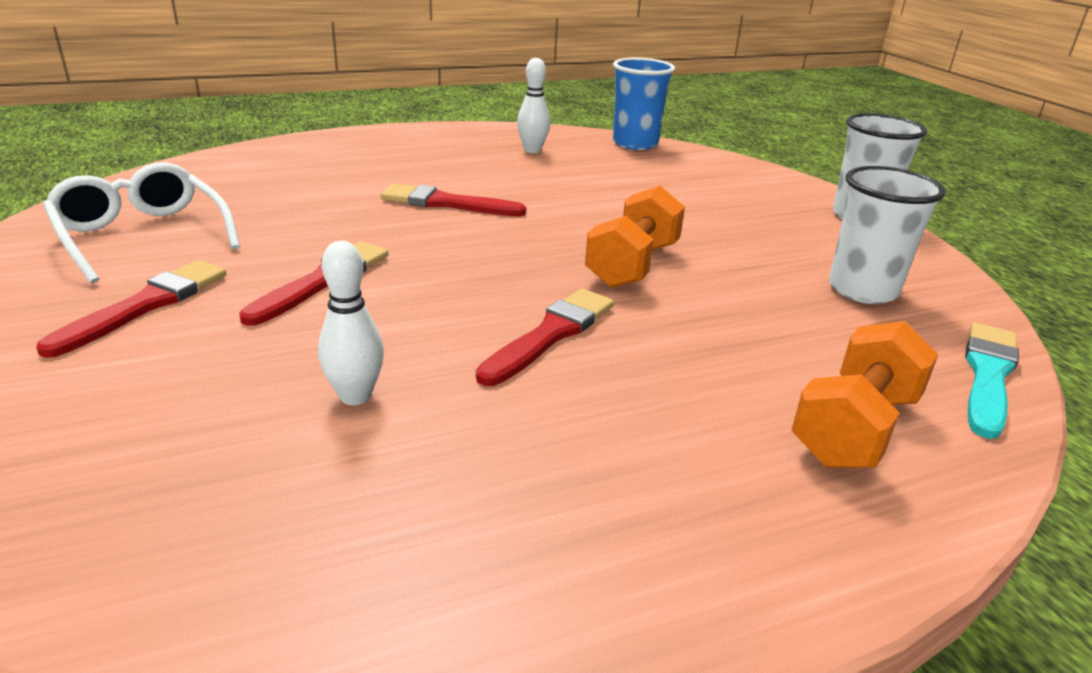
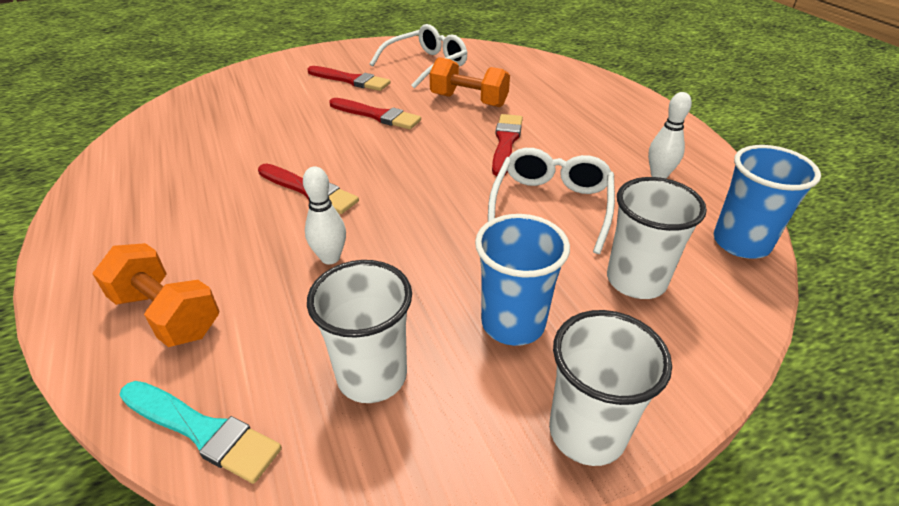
camera: 90 degrees right, 10 degrees up
white bowling pin [318,241,384,405] -> white bowling pin moved to [303,166,346,264]
orange dumbbell [585,186,685,288] -> orange dumbbell moved to [430,57,510,107]
none -> blue cup [475,214,570,346]
none -> white glasses [488,148,615,254]
none -> white cup [607,177,707,299]

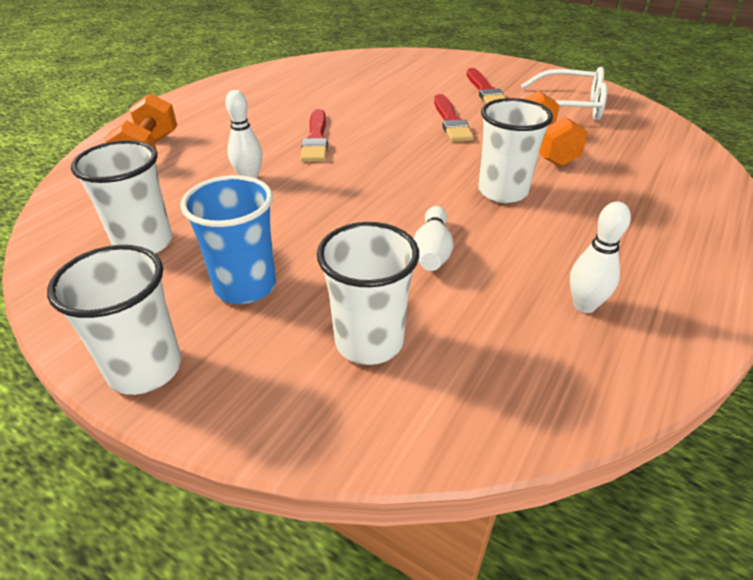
camera: 55 degrees right, 0 degrees up
turquoise brush [119,381,282,484] -> none
white glasses [488,148,615,254] -> white bowling pin [414,206,453,271]
red brush [492,114,523,176] -> white cup [478,98,553,203]
blue cup [714,145,821,259] -> none

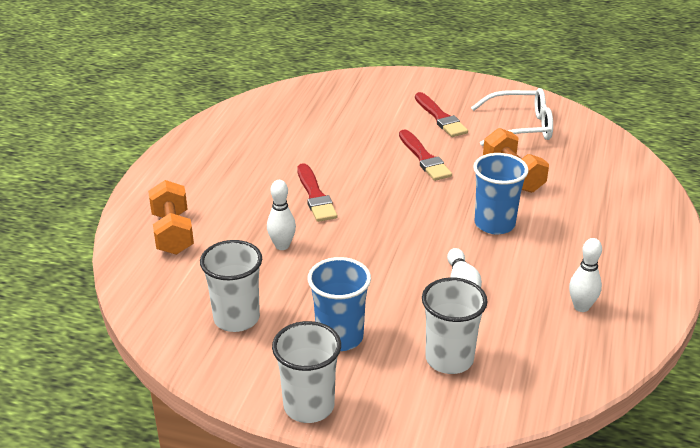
camera: 15 degrees left, 5 degrees down
white cup [478,98,553,203] -> blue cup [473,153,529,235]

